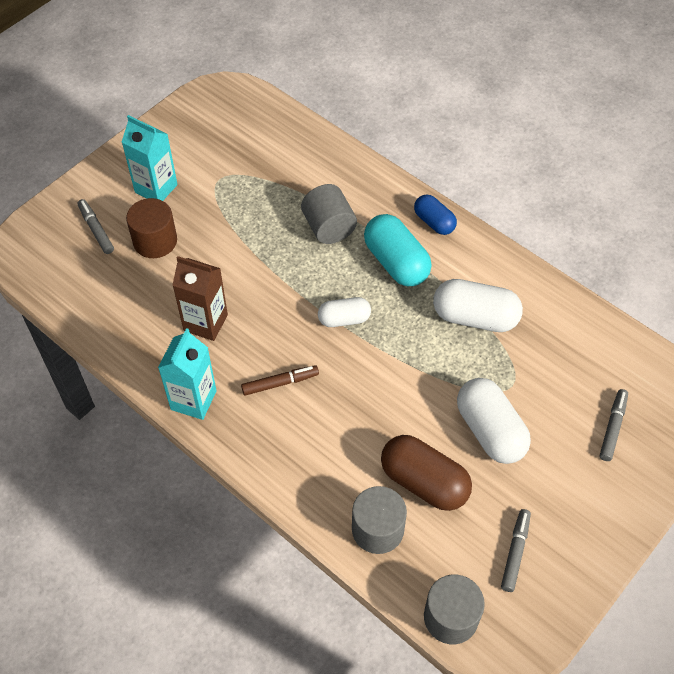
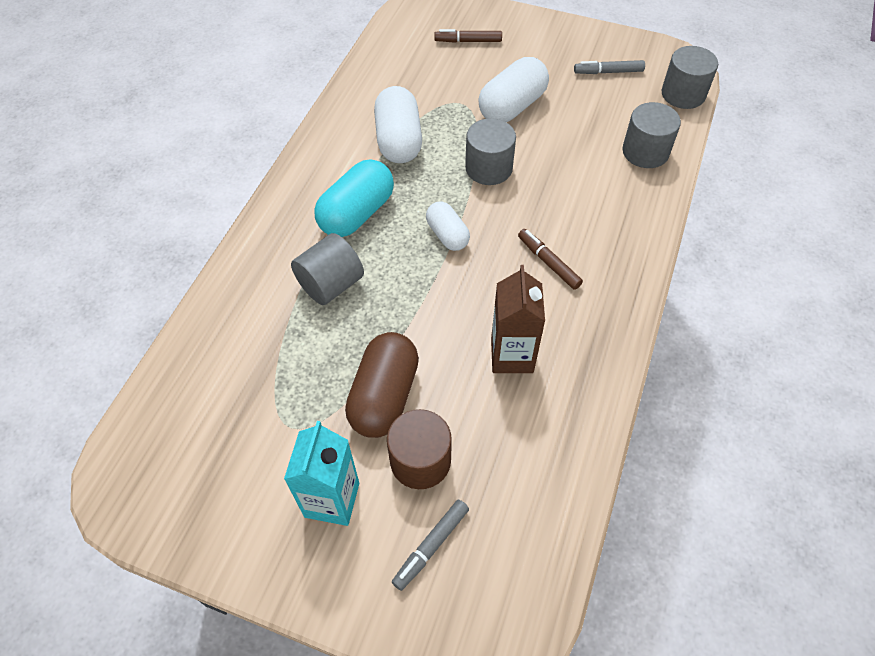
camera: 110 degrees left, 0 degrees up
turquoise carton [158,328,217,420] -> none
brown capsule [381,435,472,511] -> brown capsule moved to [345,332,419,438]
blue capsule [414,194,457,235] -> none
grey marker [600,389,628,461] -> brown marker [434,29,502,43]
none -> grey cylinder [465,118,516,185]

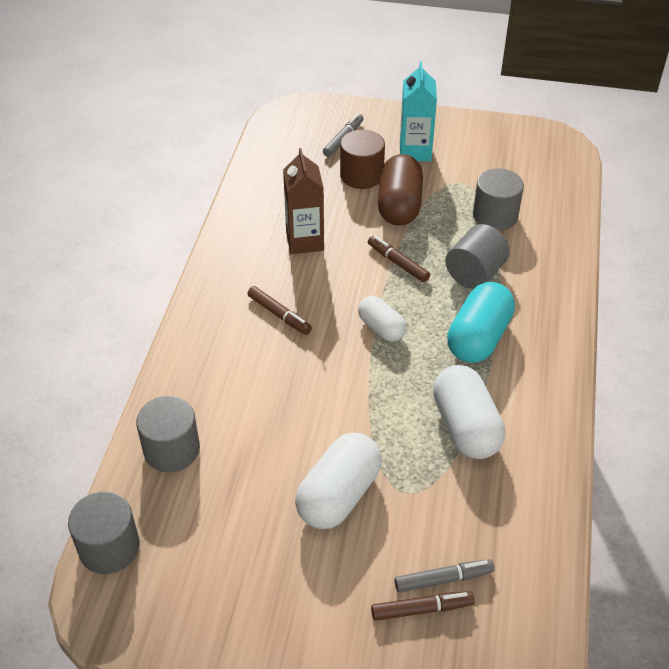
camera: 170 degrees right, 10 degrees down
grey cylinder [465,118,516,185] -> grey cylinder moved to [473,168,524,230]
grey marker [574,60,645,74] -> grey marker moved to [394,559,495,593]
none -> brown marker [368,236,430,282]

